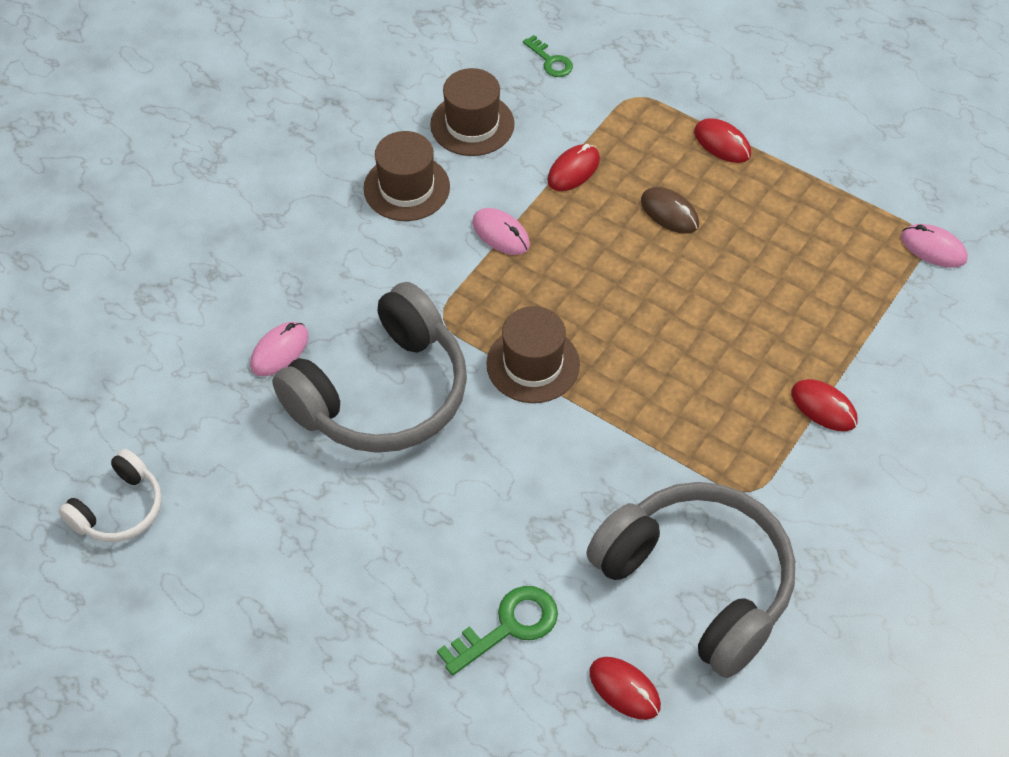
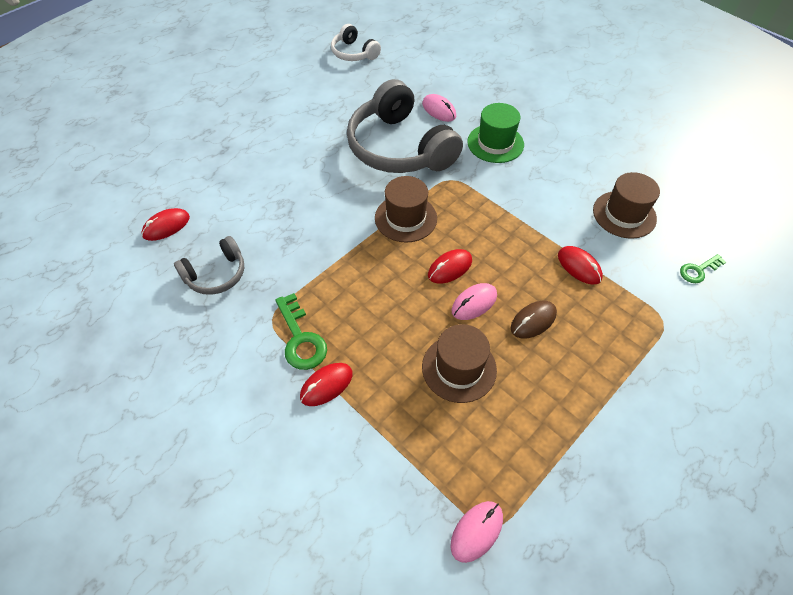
camera: 100 degrees right, 0 degrees up
brown hat [363,131,450,221] -> brown hat moved to [422,324,497,403]
green key [437,586,558,676] -> green key moved to [276,293,327,370]
pink mouse [472,208,530,255] -> pink mouse moved to [451,283,497,320]
grey headphones [586,482,795,678] -> grey headphones [174,236,244,295], size x0.50
red mouse [694,118,751,163] -> red mouse moved to [428,249,472,284]
none -> green hat [467,103,524,163]

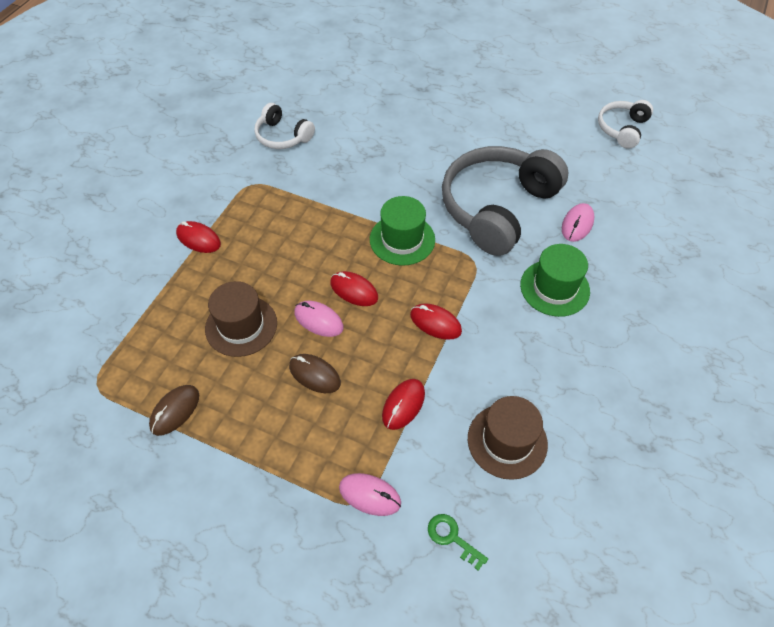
camera: 70 degrees right, 0 degrees up
red mouse [142,208,190,241] -> red mouse moved to [410,303,462,340]
grey headphones [174,236,244,295] -> white headphones [254,103,315,149]
green key [276,293,327,370] -> none
brown hat [375,176,437,242] -> green hat [370,196,435,266]
pink mouse [451,501,503,563] -> pink mouse moved to [339,473,401,516]
none -> brown mouse [149,385,199,436]

